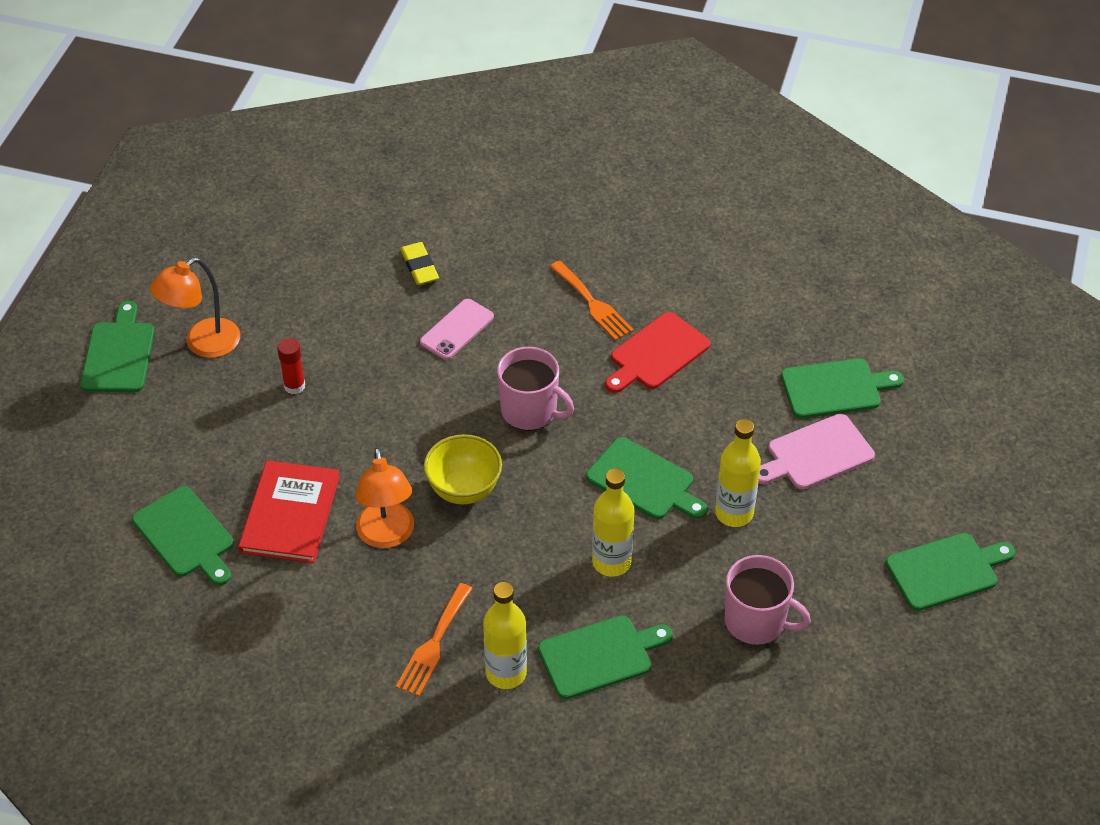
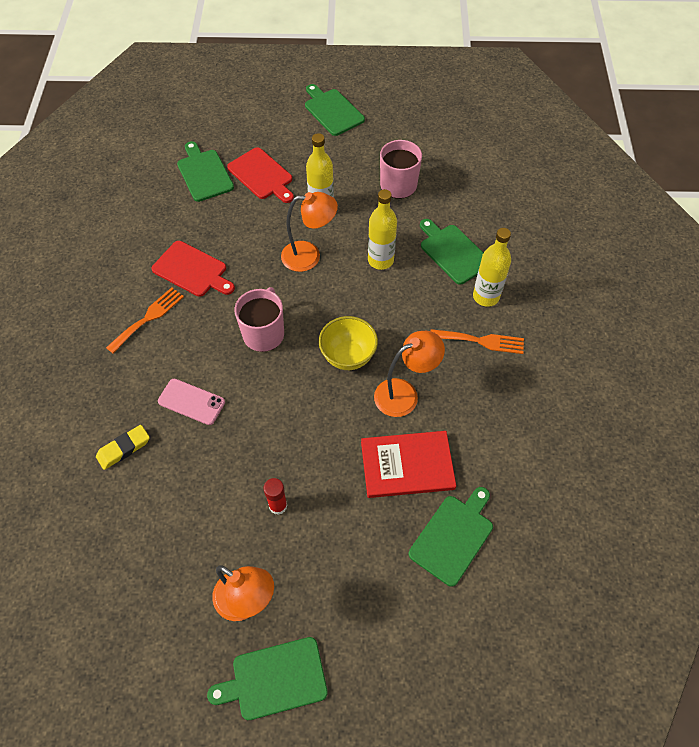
camera: 105 degrees left, 10 degrees up
green cutting board [586,437,707,519] -> orange lamp [281,192,338,272]
pink cutting board [758,414,875,489] -> red cutting board [227,147,294,203]

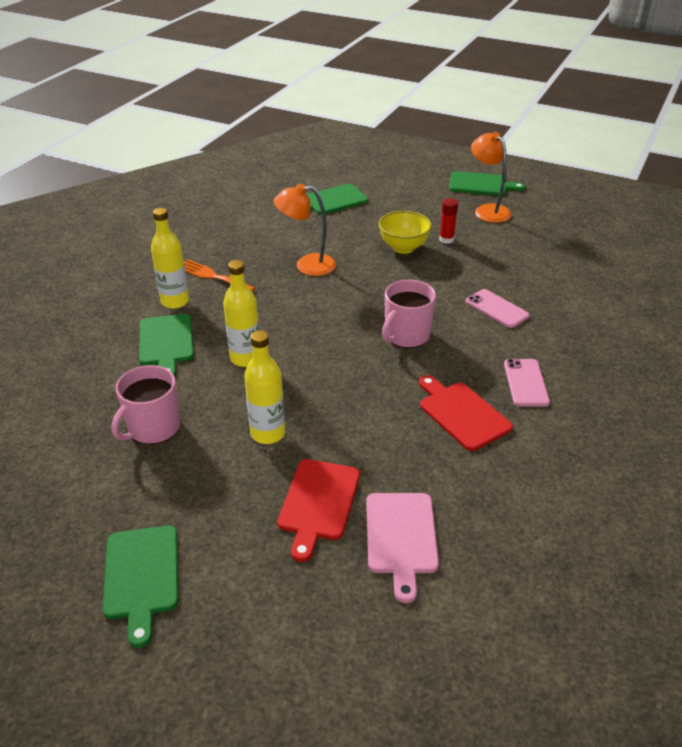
camera: 155 degrees left, 20 degrees down
yellow eraser [96,425,150,470] -> none
orange fork [106,287,184,353] -> pink phone [504,359,550,407]
green cutting board [177,141,234,202] -> pink cutting board [366,493,439,603]
red cutting board [227,147,294,203] -> red cutting board turned 150 degrees counterclockwise [277,459,360,562]
orange lamp [281,192,338,272] -> none
yellow bowl [319,316,378,370] -> yellow bowl moved to [378,211,432,254]
red book [361,431,456,498] -> none

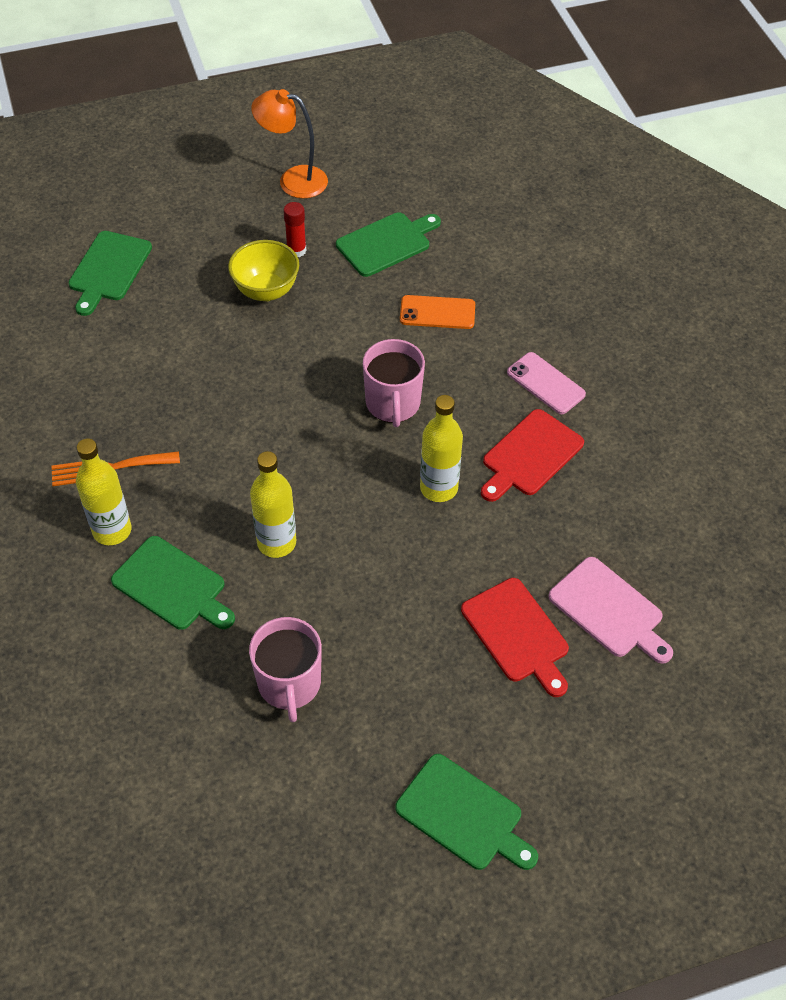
camera: 45 degrees left, 15 degrees up
yellow bottle [244,330,285,444] -> yellow bottle moved to [420,395,463,502]
orange lamp [273,184,336,276] -> none
red cutting board [419,375,513,451] -> red cutting board turned 60 degrees counterclockwise [481,409,584,502]
green cutting board [449,171,525,196] -> green cutting board moved to [336,212,441,277]
pink phone [466,289,530,328] -> orange phone [400,295,475,329]

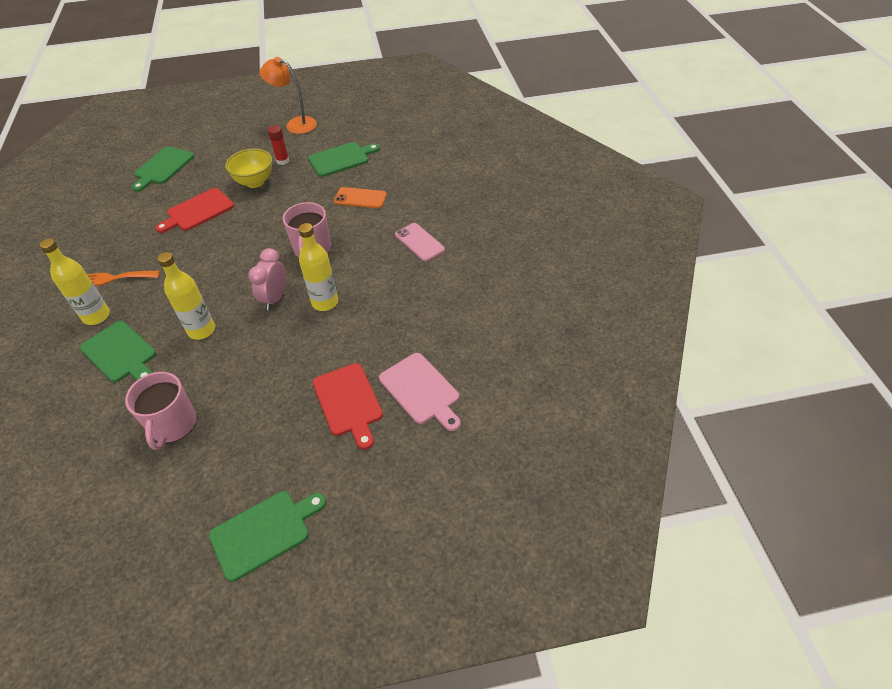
camera: 10 degrees right, 5 degrees down
green cutting board [395,754,538,870] -> green cutting board turned 75 degrees counterclockwise [209,491,326,582]
red cutting board [481,409,584,502] -> red cutting board moved to [155,188,234,233]
none -> pink clock [248,248,286,310]

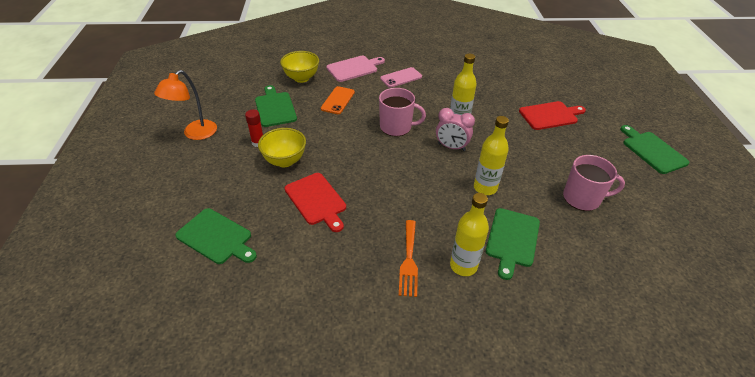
camera: 85 degrees left, 5 degrees down
green cutting board [80,321,156,382] -> green cutting board turned 150 degrees clockwise [486,208,540,280]
pink cutting board [379,353,460,431] -> pink cutting board moved to [326,56,385,82]
none -> yellow bowl [280,51,319,83]

